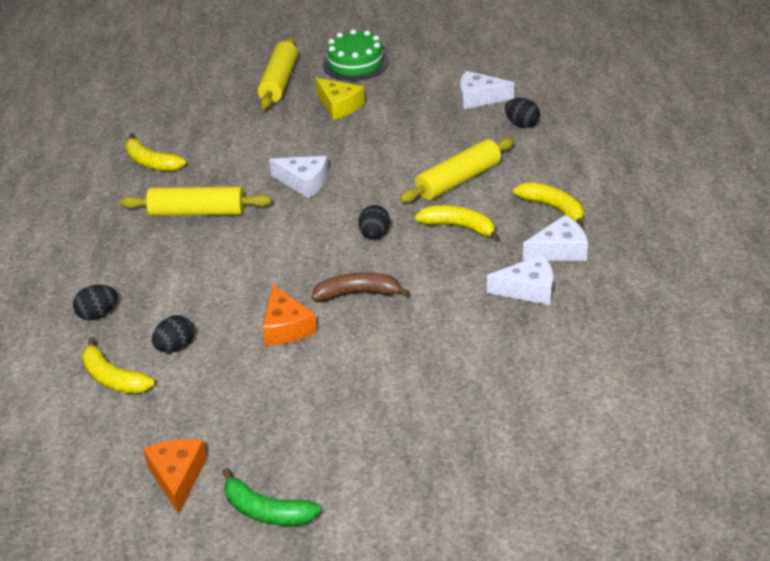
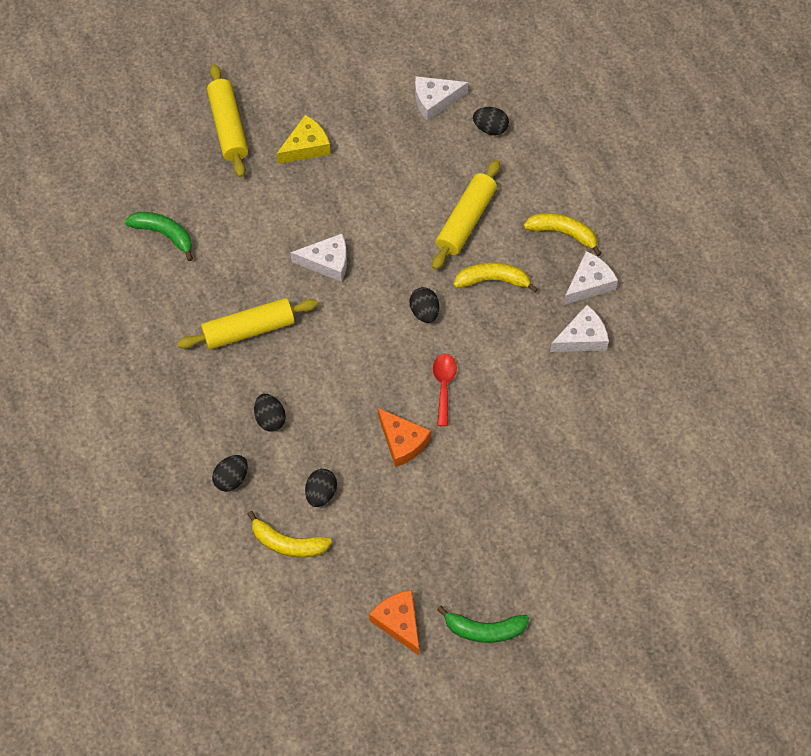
camera: 25 degrees left, 25 degrees up
yellow banana [125,133,186,171] -> none
brown banana [311,272,410,301] -> red spoon [433,353,457,426]
yellow cheese [316,78,365,120] -> yellow cheese turned 60 degrees counterclockwise [277,115,331,164]
green cake [323,29,389,81] -> none
none -> green banana [125,212,193,261]
none -> black egg [254,394,286,432]

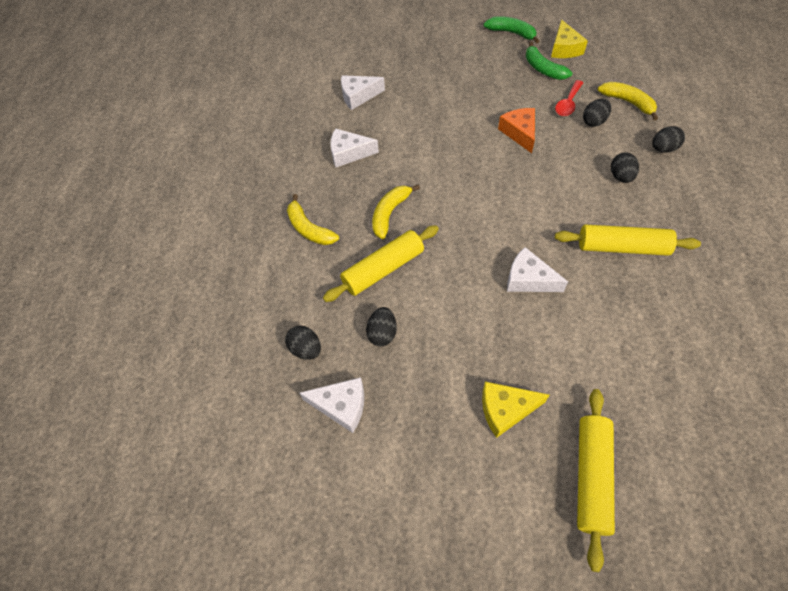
camera: 150 degrees left, 5 degrees down
green banana [125,212,193,261] -> green banana moved to [526,41,572,80]
orange cheese [369,590,419,655] -> yellow cheese [551,20,588,58]
black egg [409,287,439,323] -> black egg moved to [366,307,397,346]
red spoon [433,353,457,426] -> red spoon moved to [555,80,583,116]
yellow banana [454,262,538,293] -> yellow banana turned 90 degrees clockwise [372,184,420,239]
white cheese [564,251,618,305] -> white cheese moved to [341,75,385,110]

